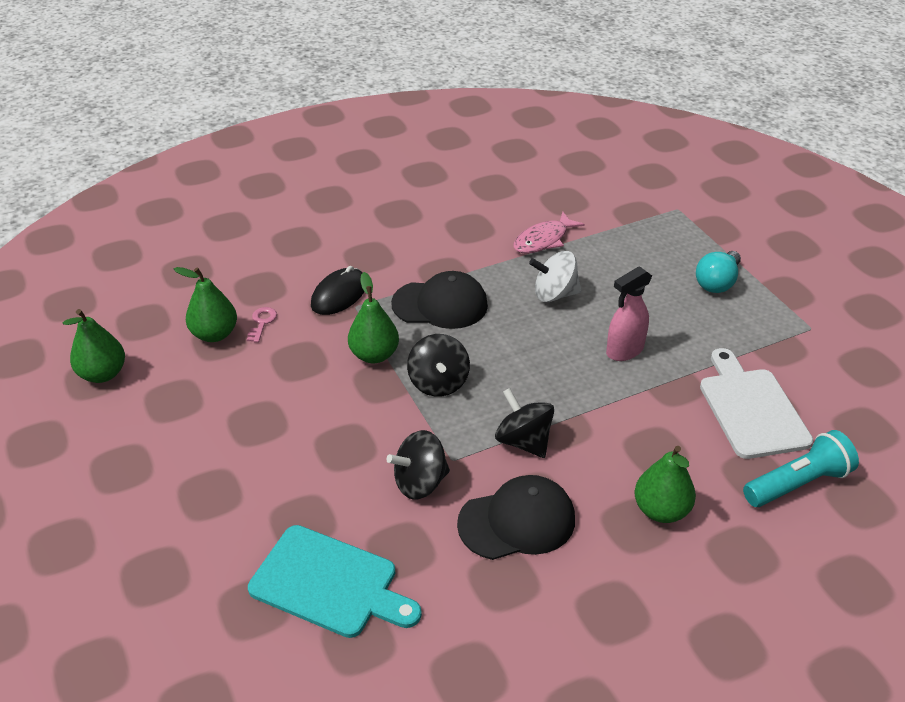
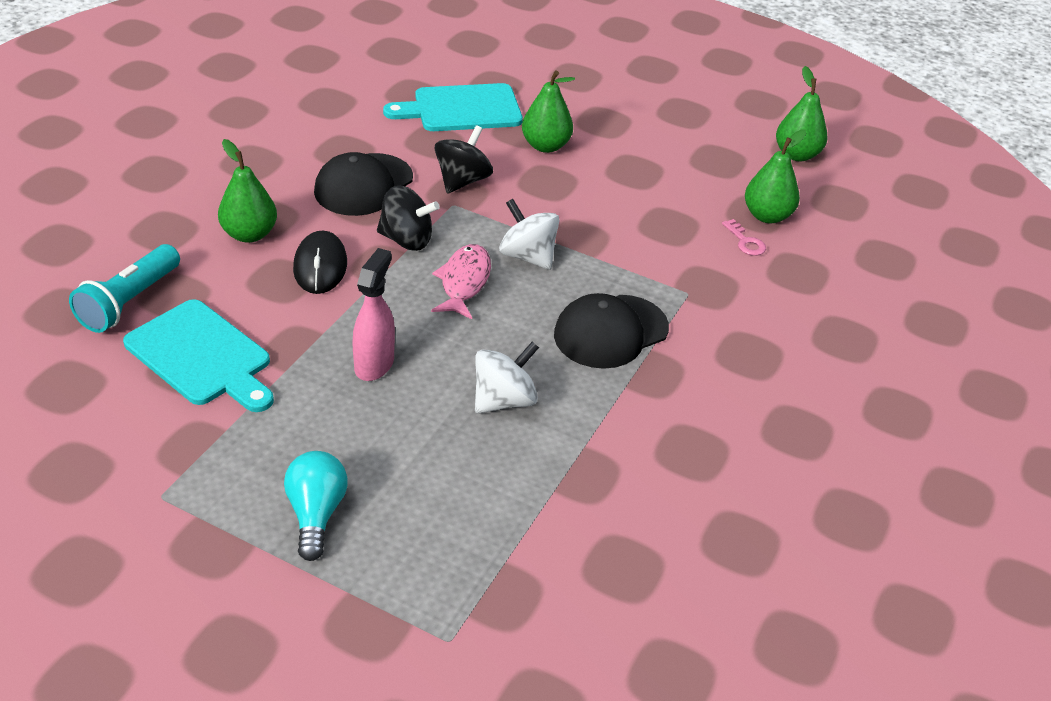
camera: 140 degrees right, 0 degrees up
black mouse [311,266,364,315] -> black mouse moved to [293,231,347,294]
green pear [348,272,399,363] -> green pear moved to [522,71,575,153]
black spinning top [407,334,470,397] -> white spinning top [499,199,559,270]
pink fish [514,211,585,254] -> pink fish moved to [431,244,491,319]
white cutting board [700,348,813,459] -> turquoise cutting board [123,299,274,412]

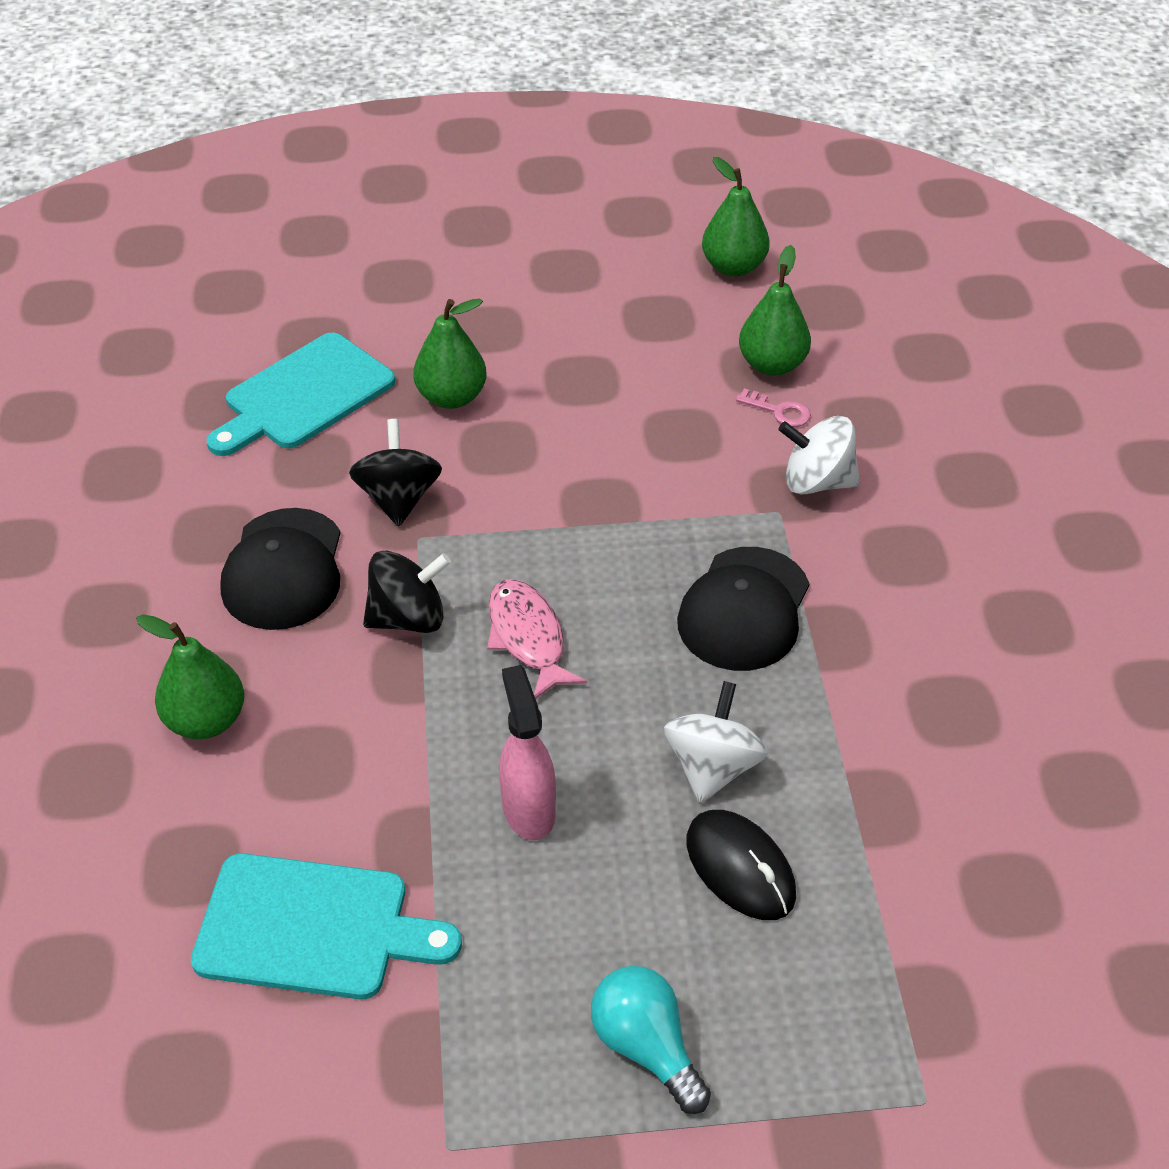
camera: 30 degrees left, 5 degrees up
turquoise flashlight [69,244,180,333] -> none
black mouse [293,231,347,294] -> black mouse moved to [687,810,796,920]
white spinning top [499,199,559,270] -> white spinning top moved to [778,416,860,495]

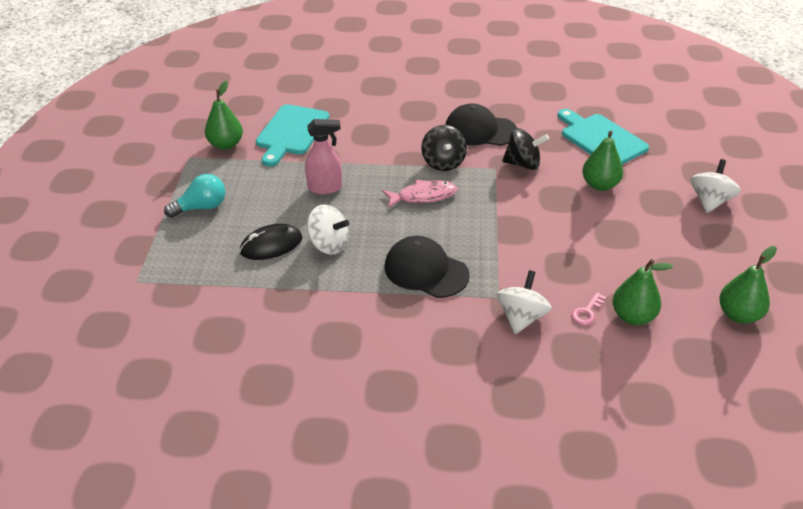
camera: 100 degrees right, 5 degrees down
green pear [136,614,244,739] -> green pear moved to [205,81,243,150]
none -> white spinning top [691,159,741,213]

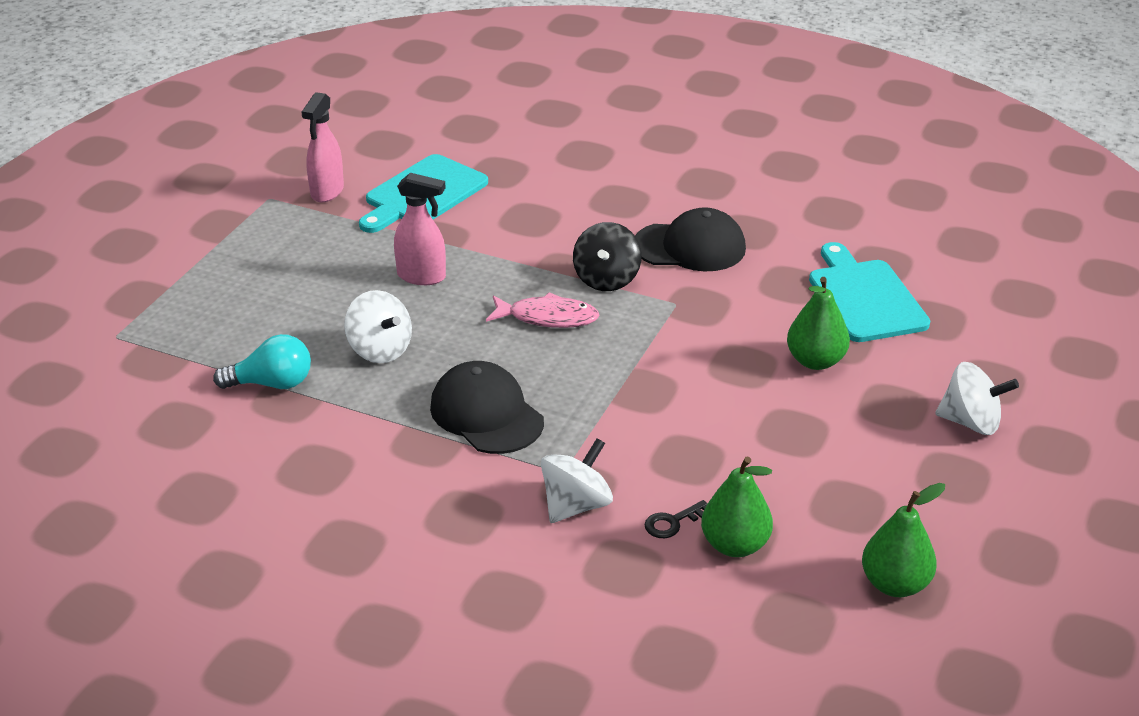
camera: 20 degrees right, 5 degrees down
turquoise light bulb [164,174,225,218] -> turquoise light bulb moved to [213,334,311,389]
green pear [205,81,243,150] -> pink spray bottle [301,92,344,203]
black mouse [240,224,302,260] -> none
black cap [445,103,517,146] -> black cap turned 150 degrees clockwise [635,207,746,271]
black spinning top [502,128,549,170] -> none
pink key [571,292,607,325] -> black key [644,500,707,538]
white spinning top [691,159,741,213] -> white spinning top turned 60 degrees clockwise [935,362,1019,435]

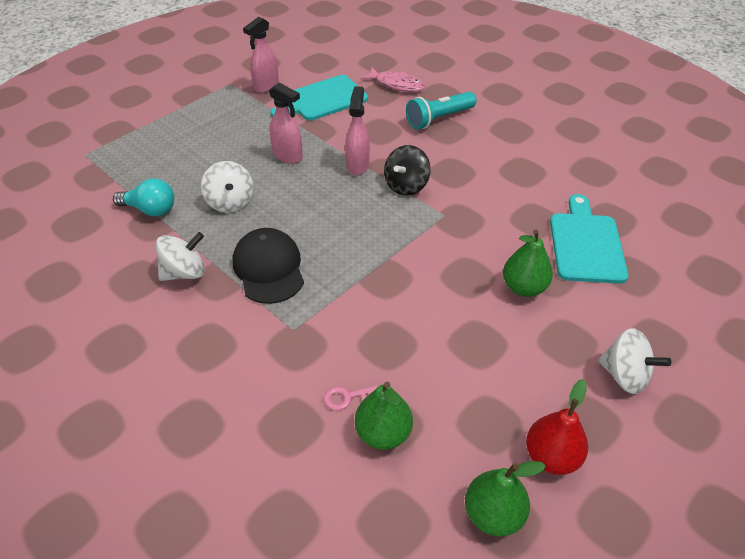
camera: 20 degrees right, 10 degrees up
pink fish [486,292,600,328] -> pink fish moved to [361,67,425,92]
white spinning top [541,438,613,523] -> white spinning top moved to [156,232,205,281]
black cap [635,207,746,271] -> none
black key [644,500,707,538] -> pink key [324,385,379,411]
none -> pink spray bottle [345,86,370,175]
none -> turquoise flashlight [406,92,477,129]
none -> red pear [526,379,588,475]

